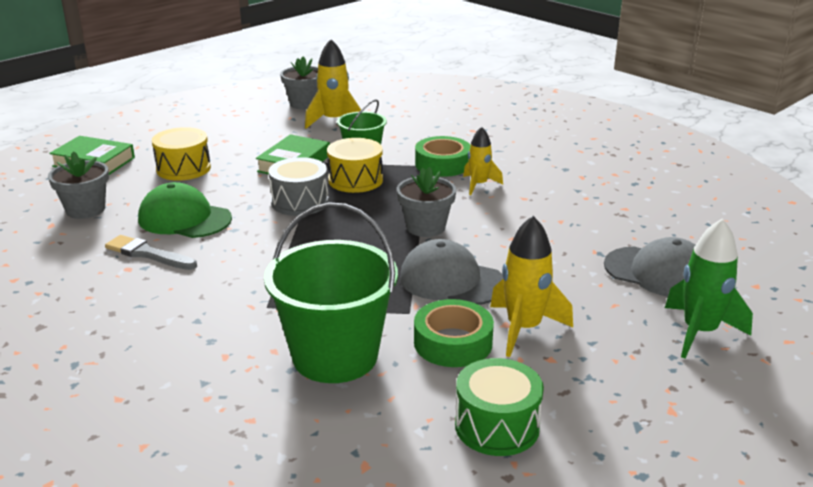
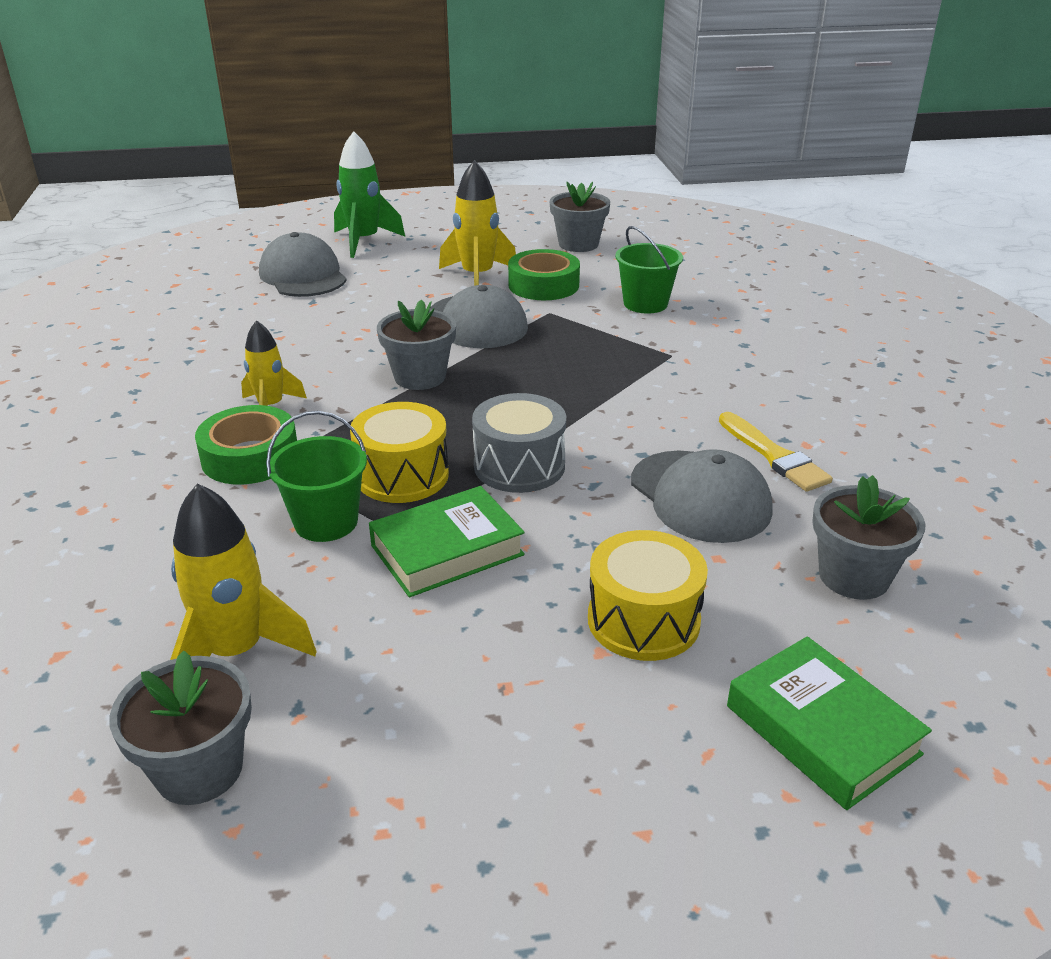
camera: 145 degrees left, 5 degrees up
grey brush [105,235,197,270] -> yellow brush [719,412,833,492]
green cap [138,182,232,238] -> grey cap [631,449,772,543]
green bucket [264,202,398,383] -> green bucket [615,226,683,314], size x0.57
green drum [455,358,544,456] -> grey flower pot [550,182,611,252]

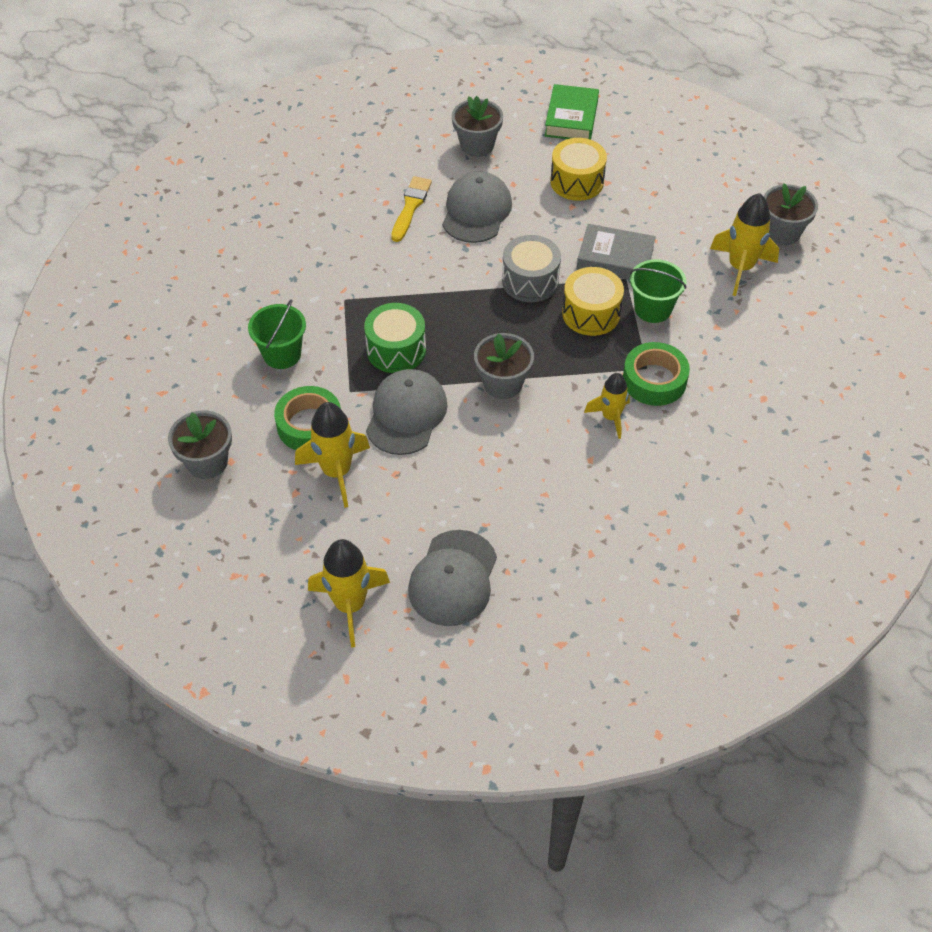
camera: 135 degrees left, 20 degrees up
green rocket [334,131,405,258] -> yellow rocket [308,539,390,648]
green book [369,486,525,597] -> grey book [577,224,656,280]
none -> green drum [364,303,426,373]

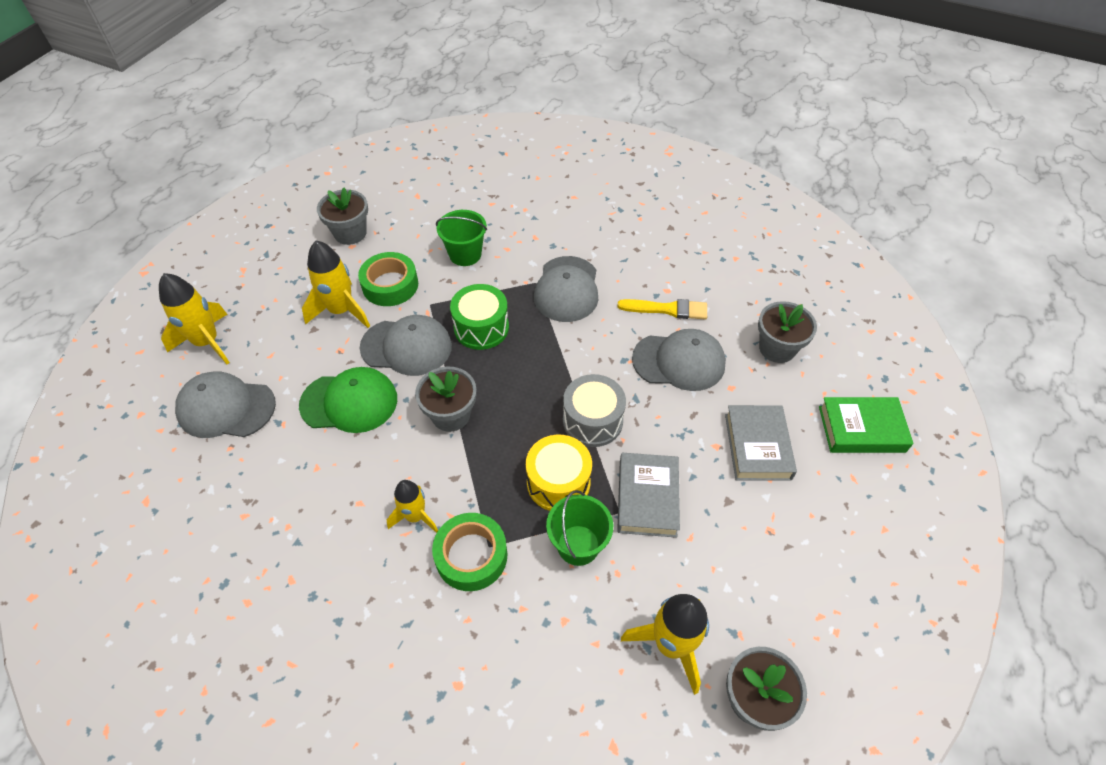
camera: 80 degrees right, 0 degrees up
yellow drum [550,138,607,201] -> grey book [725,405,797,481]
none -> green cap [299,367,397,433]
none -> grey cap [534,256,598,322]

